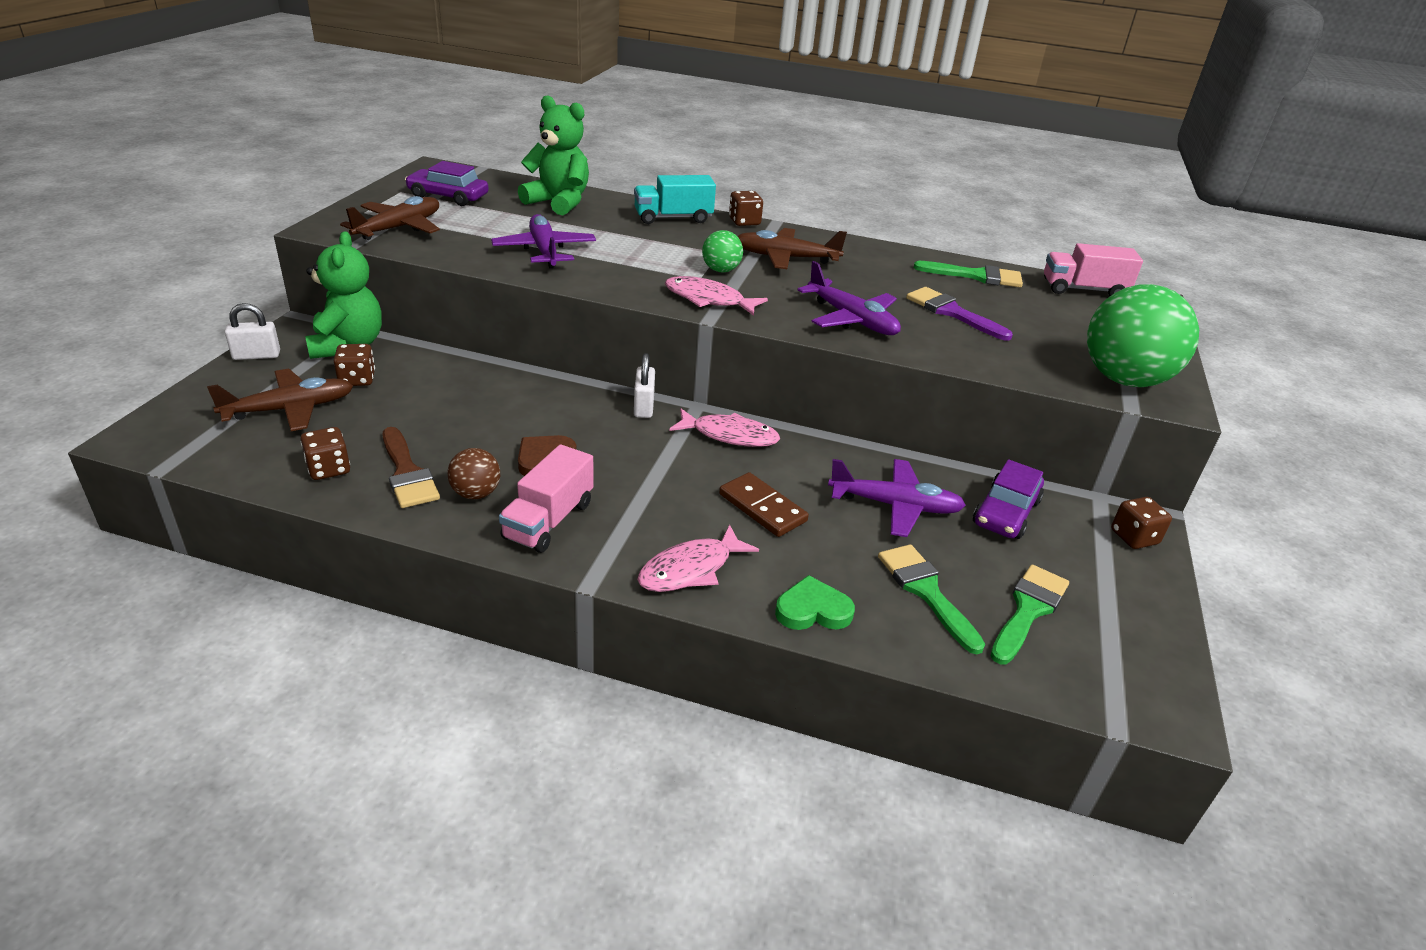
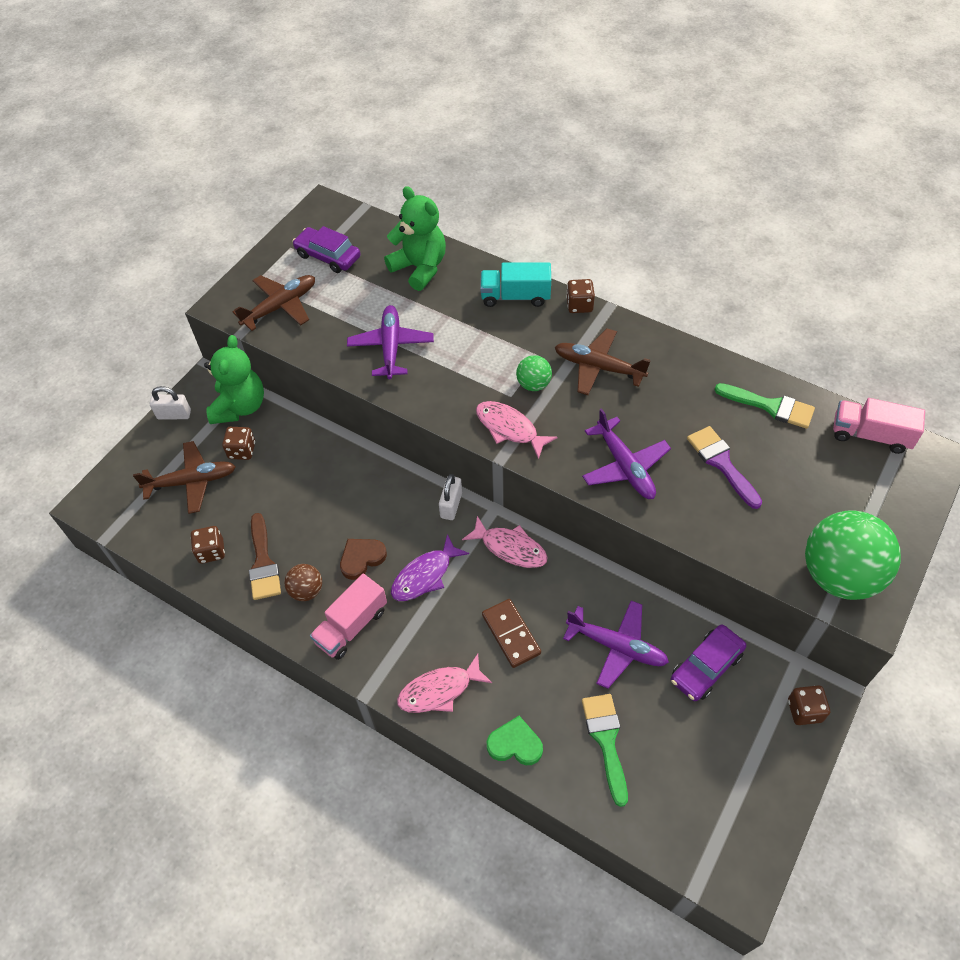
camera: 20 degrees right, 20 degrees up
green brush [991,565,1069,664] -> none
none -> purple fish [391,534,469,601]

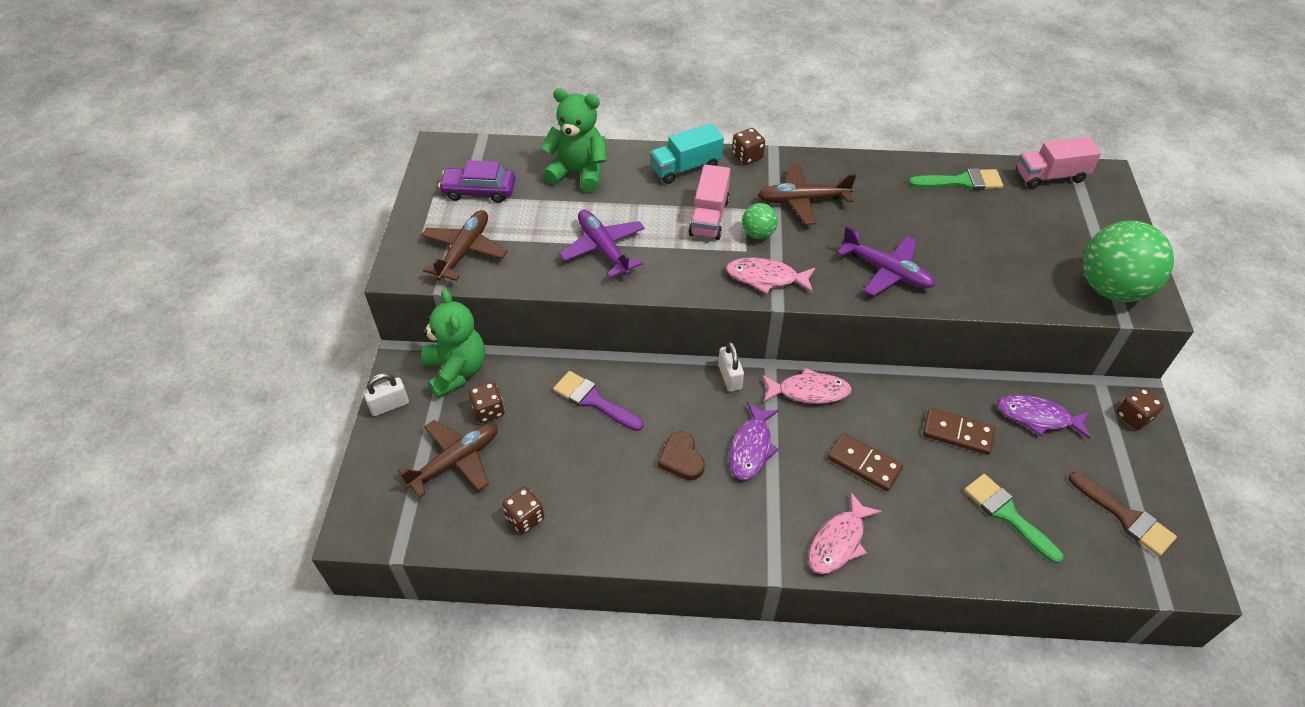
camera: 30 degrees left, 5 degrees down
brown brush [249,513,281,600] -> brown brush moved to [1069,472,1177,556]
brown ball [284,564,322,601] -> none
pink truck [310,573,387,660] -> pink truck moved to [689,164,730,240]
brown heart [340,539,387,580] -> brown heart turned 45 degrees counterclockwise [658,431,705,480]
green heart [487,716,543,765] -> none
purple plane [563,600,669,689] -> brown domino [923,408,995,455]
purple car [671,625,746,701] -> purple fish [997,395,1090,439]
purple brush [687,426,762,509] -> purple brush moved to [553,371,643,431]

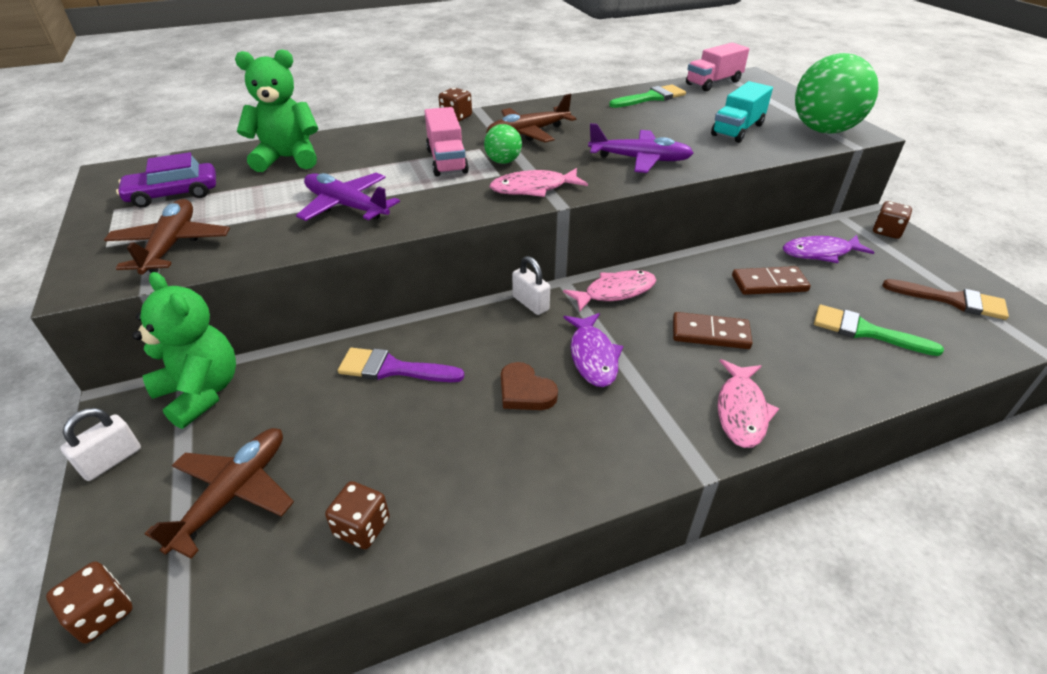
camera: 25 degrees left, 10 degrees down
brown dice [468,382,505,423] -> brown dice moved to [46,562,133,644]
turquoise truck [650,123,724,184] -> turquoise truck moved to [711,81,773,143]

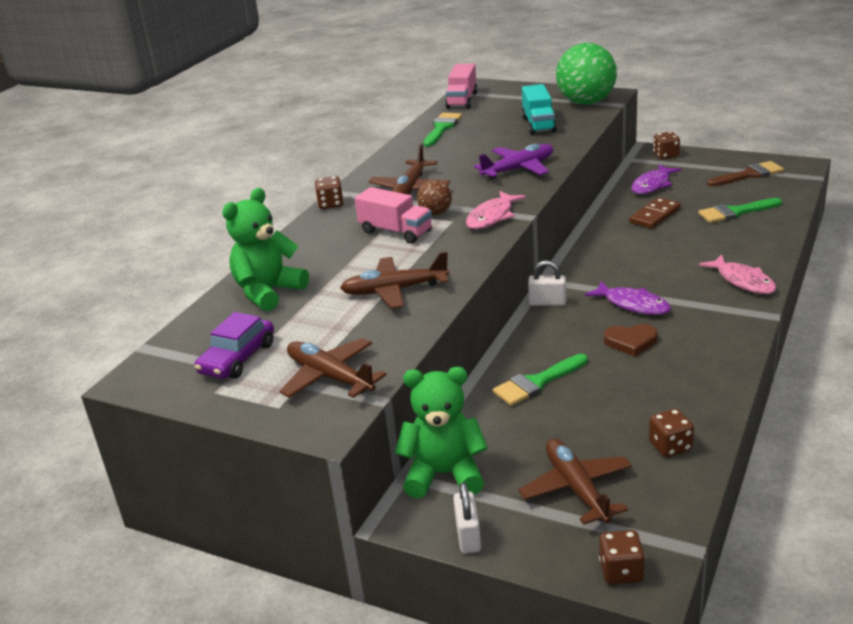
camera: 40 degrees left, 10 degrees down
purple plane [296,173,400,221] -> brown plane [340,252,450,309]
purple brush [338,348,464,382] -> green brush [493,354,588,406]
green ball [484,124,522,164] -> brown ball [417,180,452,215]
pink fish [563,270,656,312] -> none
brown domino [673,312,752,349] -> none

